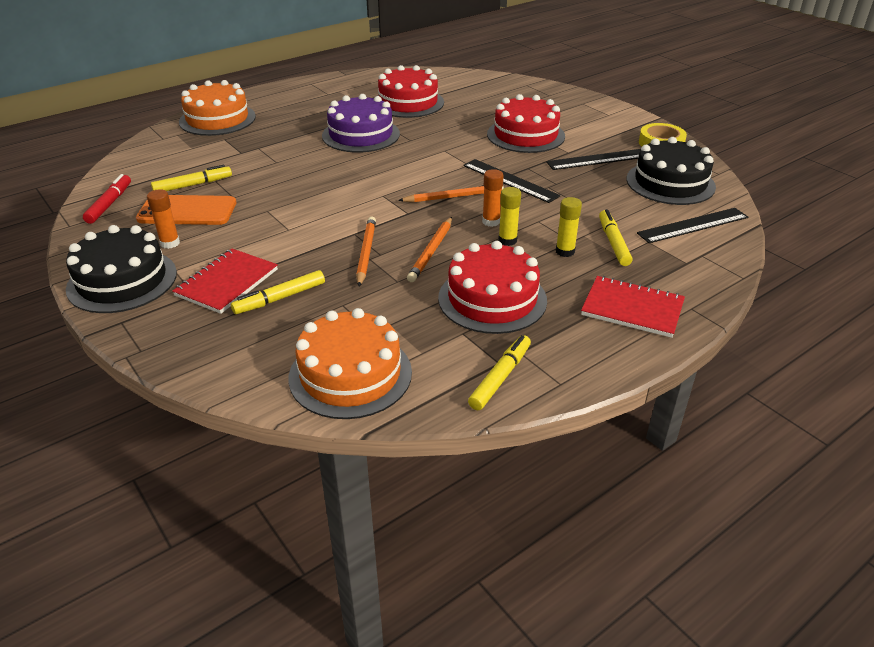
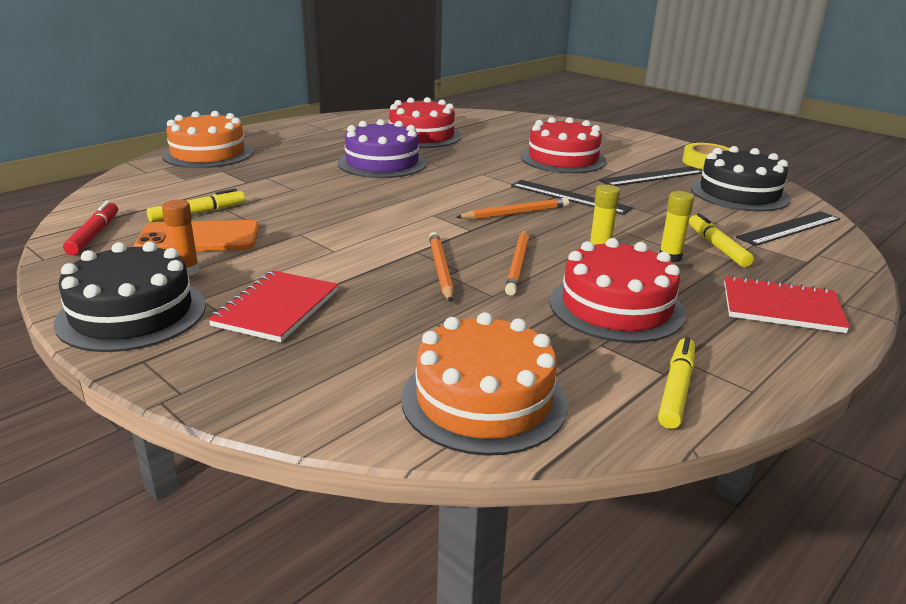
camera: 10 degrees left, 10 degrees down
yellow marker [231,270,325,314] -> none
orange glue stick [482,169,504,227] -> none

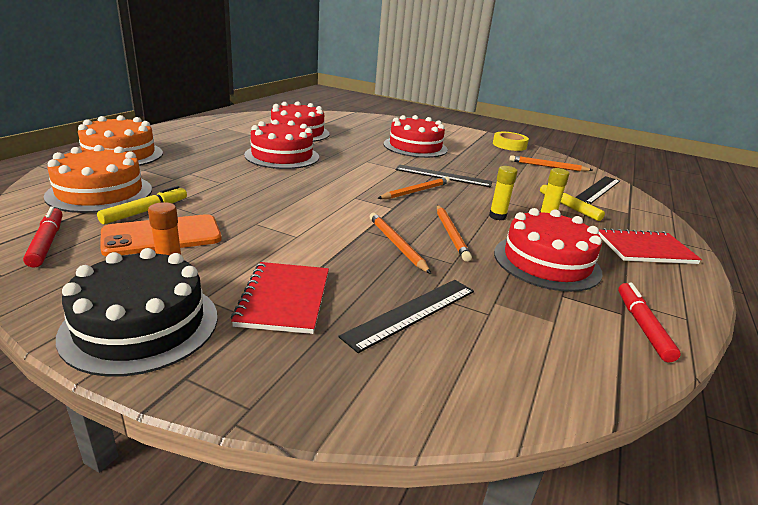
camera: 20 degrees left, 0 degrees up
purple cake [338,119,427,178] -> red cake [244,120,319,169]
orange cake [401,312,568,456] -> orange cake moved to [44,145,152,213]
black ruler [599,166,702,186] -> black ruler moved to [338,280,474,353]
yellow marker [658,337,695,429] -> red marker [618,282,681,362]
black cake [691,146,790,212] -> orange pencil [509,155,592,171]

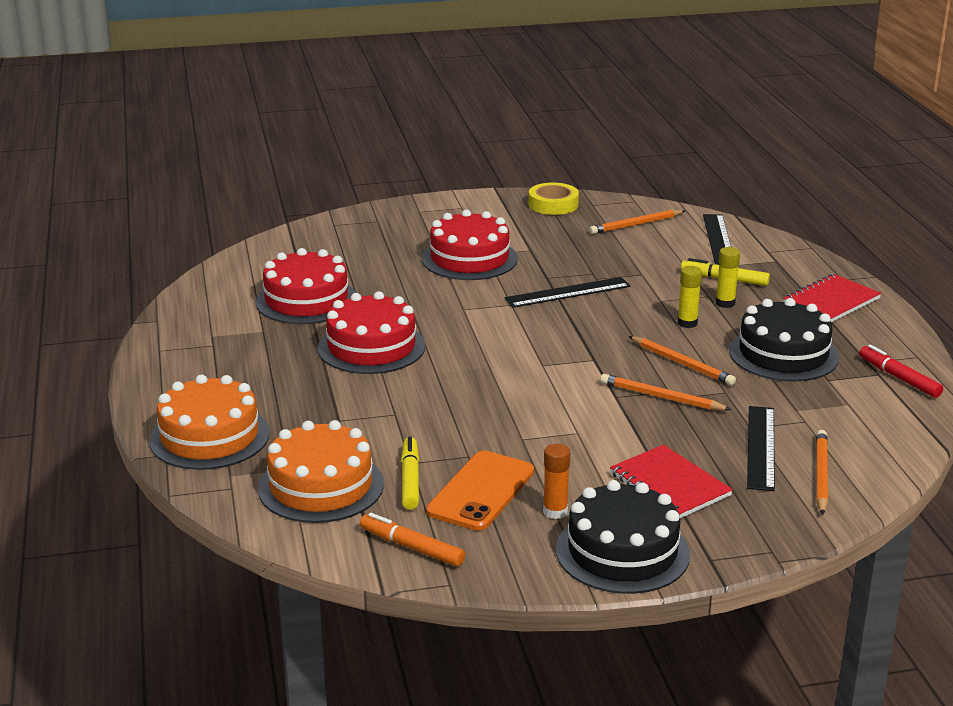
camera: 35 degrees left, 0 degrees up
red marker [23,206,63,268] -> orange marker [360,513,465,567]
orange pencil [377,177,450,199] -> orange pencil moved to [816,430,828,515]
red cake [494,208,602,292] -> black cake [729,298,839,382]

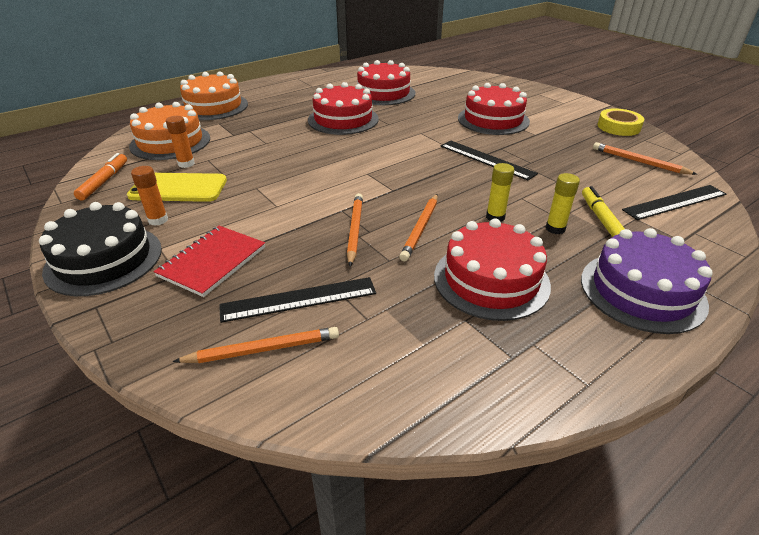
camera: 65 degrees right, 10 degrees up
yellow marker [401,436,419,510] -> orange glue stick [166,116,195,168]
orange phone [426,450,534,531] -> yellow phone [127,173,227,202]
black cake [729,298,839,382] -> red cake [434,218,551,321]
red notebook [783,274,882,322] -> purple cake [581,228,713,334]
red marker [859,345,943,398] -> none

